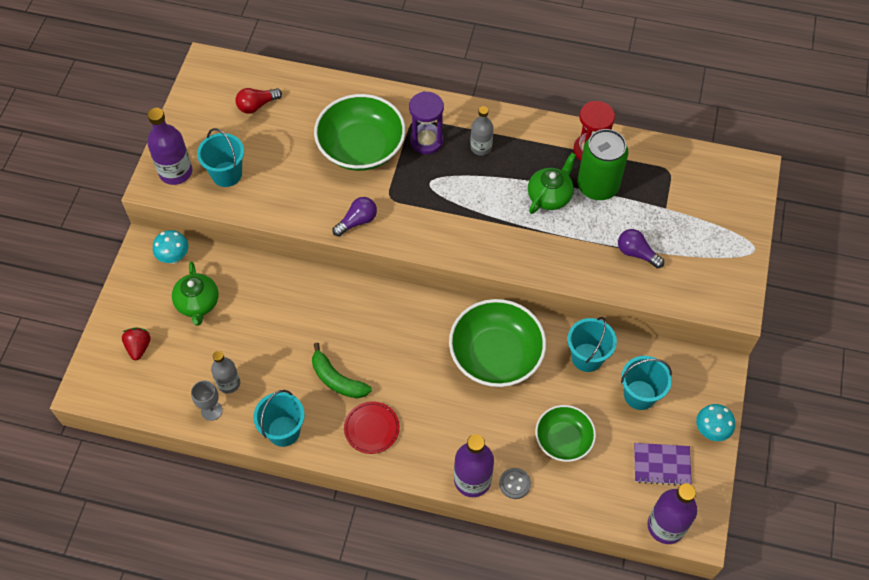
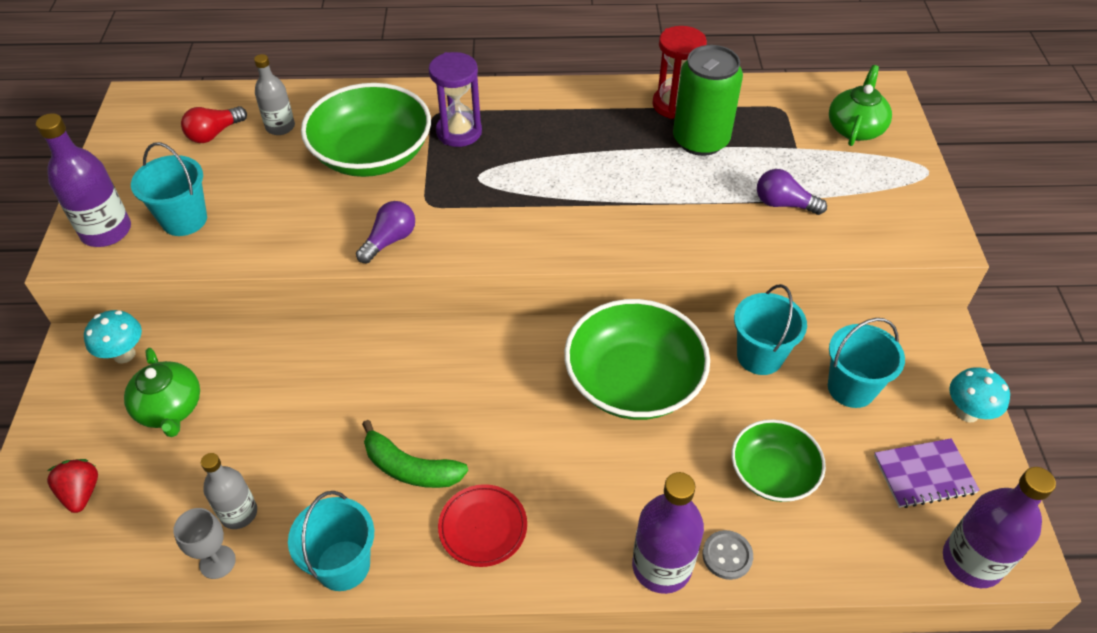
camera: 15 degrees left, 10 degrees down
grey bottle [470,106,494,155] -> grey bottle moved to [254,54,295,135]
green teapot [528,153,576,214] -> green teapot moved to [829,65,892,146]

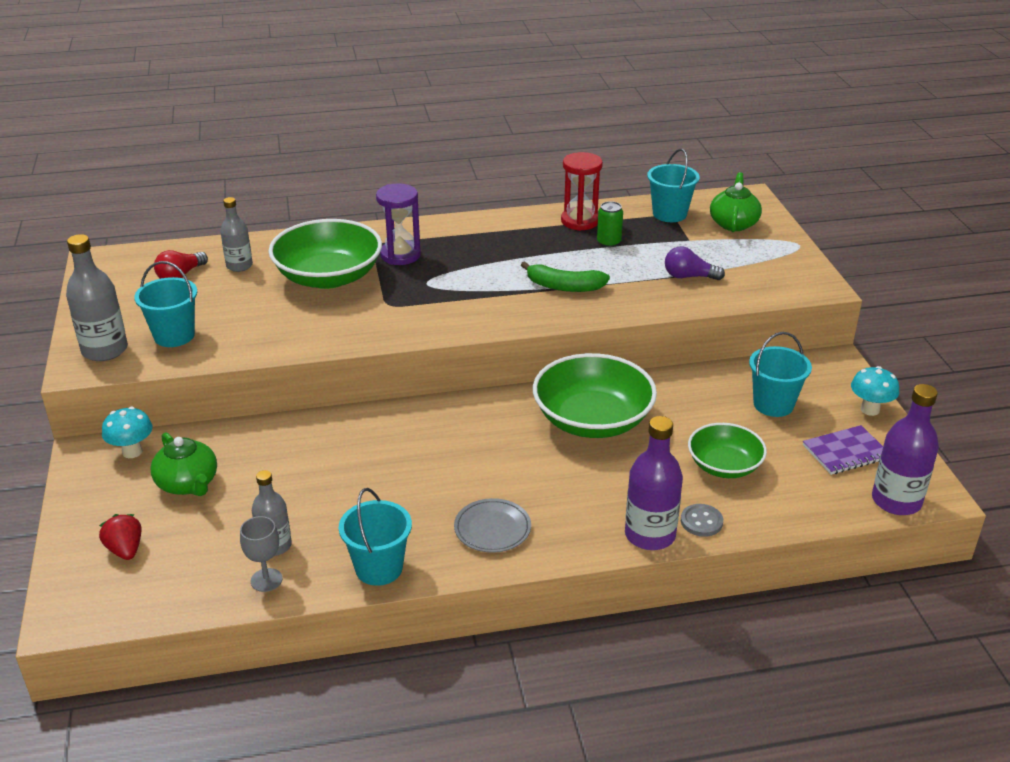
camera: 10 degrees left, 15 degrees down
purple bottle [36,113,131,247] -> grey bottle [66,234,128,361]
purple light bulb [356,201,415,264] -> none
green banana [362,420,468,488] -> green banana moved to [521,261,610,292]
red plate [438,484,527,567] -> grey plate [454,498,531,553]
green can [673,45,743,156] -> green can [597,201,623,247], size x0.50
turquoise bucket [734,284,807,375] -> turquoise bucket moved to [647,149,700,222]

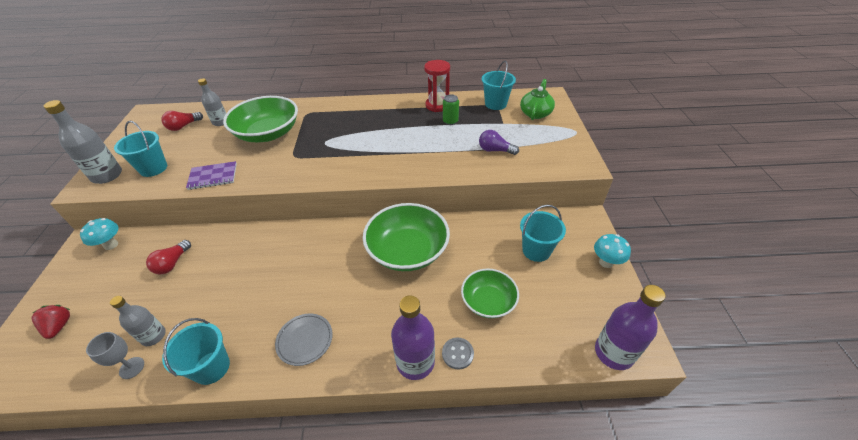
camera: 10 degrees right, 10 degrees up
green teapot [150,432,217,496] -> none
purple hourglass [376,183,421,265] -> none
green banana [521,261,610,292] -> none
purple notebook [803,425,883,475] -> purple notebook moved to [186,161,237,190]
none -> red light bulb [146,240,191,274]

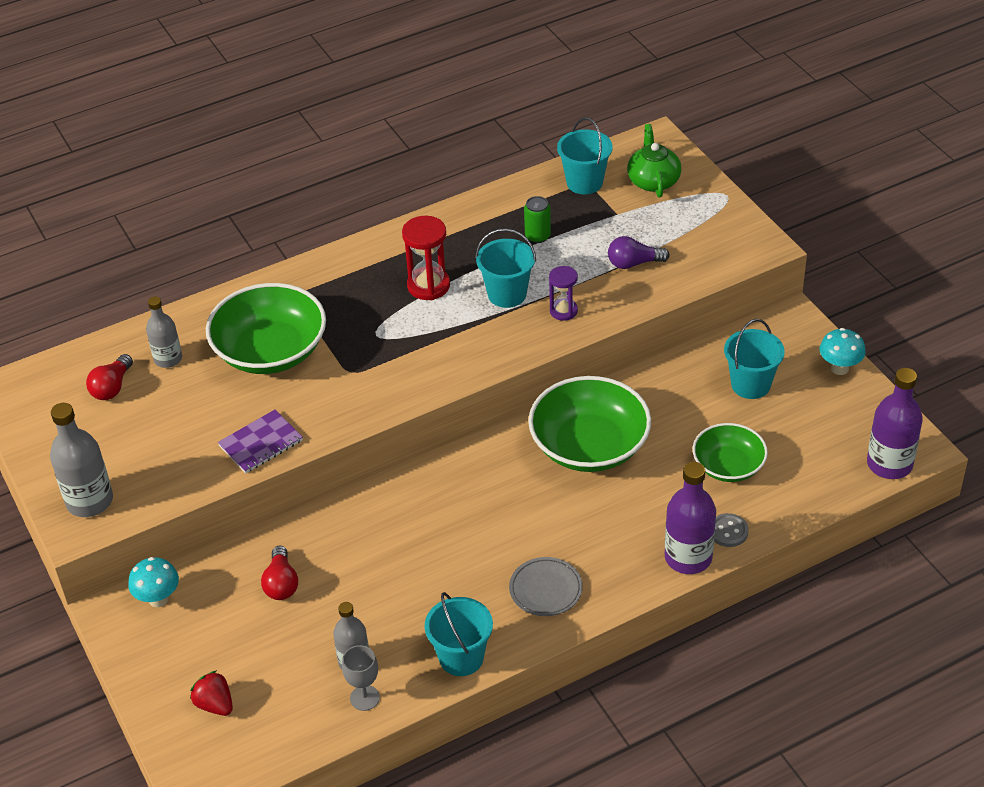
camera: 25 degrees left, 0 degrees up
turquoise bucket [114,121,167,177] -> turquoise bucket moved to [475,228,536,308]
red hourglass [424,60,450,112] -> red hourglass moved to [402,216,450,300]
none -> purple hourglass [549,266,578,321]

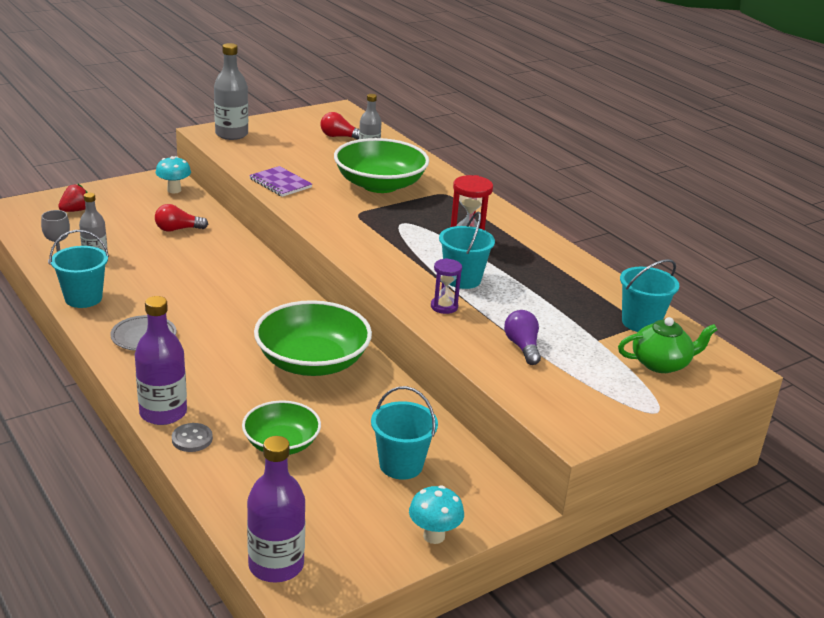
camera: 80 degrees right, 15 degrees down
green can [524,196,551,243] -> none

